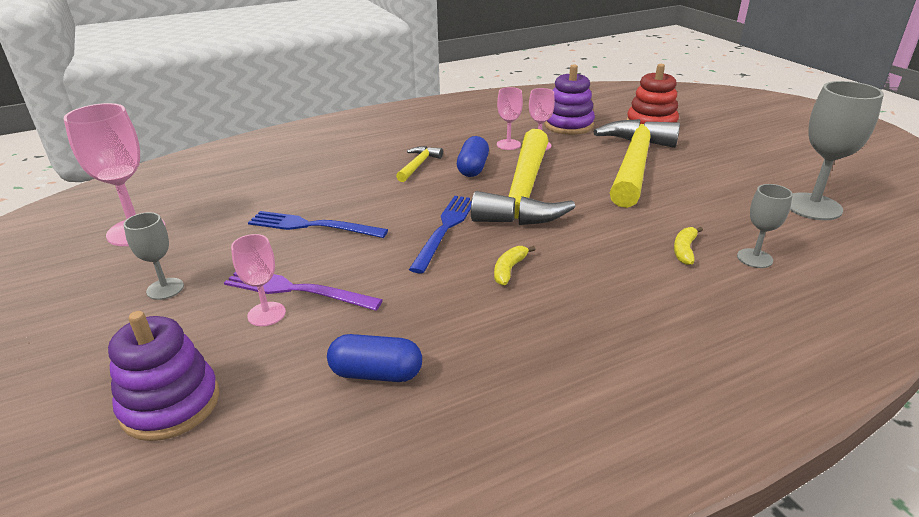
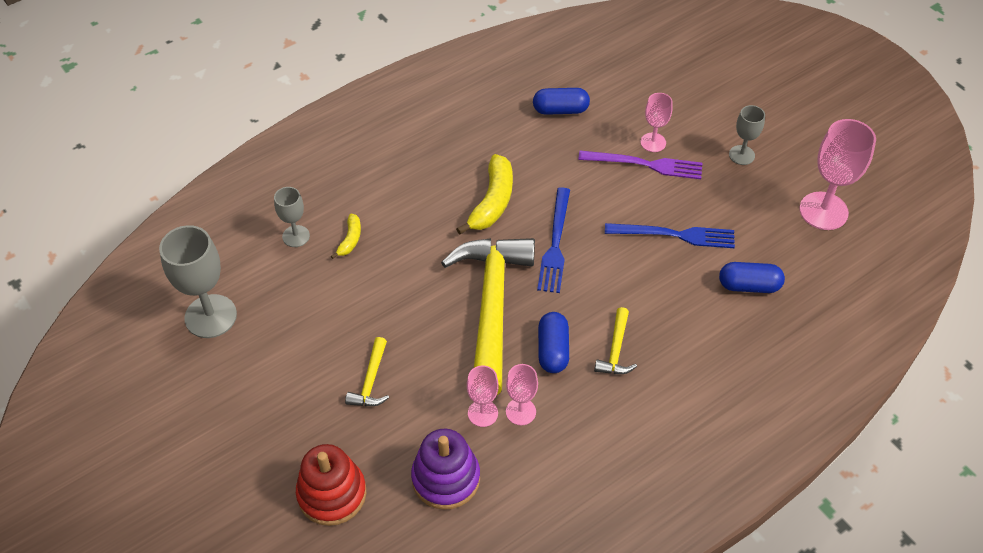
camera: 170 degrees right, 20 degrees up
purple stacking toy [108,311,219,441] -> none
yellow banana [494,246,535,285] -> yellow banana [456,154,513,235], size x1.90
yellow hammer [593,119,680,208] -> yellow hammer [345,337,389,406], size x0.42
none -> blue capsule [719,262,785,293]

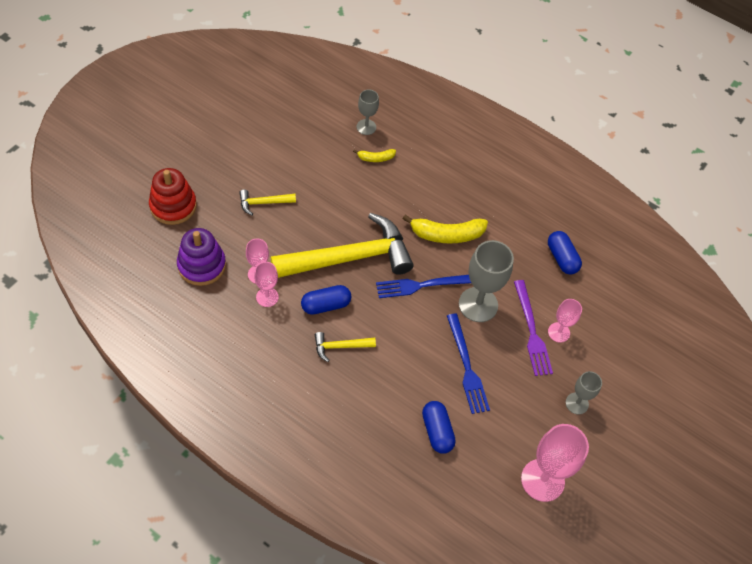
camera: 65 degrees right, 5 degrees up
grey goblet [159,225,237,338] -> grey goblet moved to [459,240,514,322]

